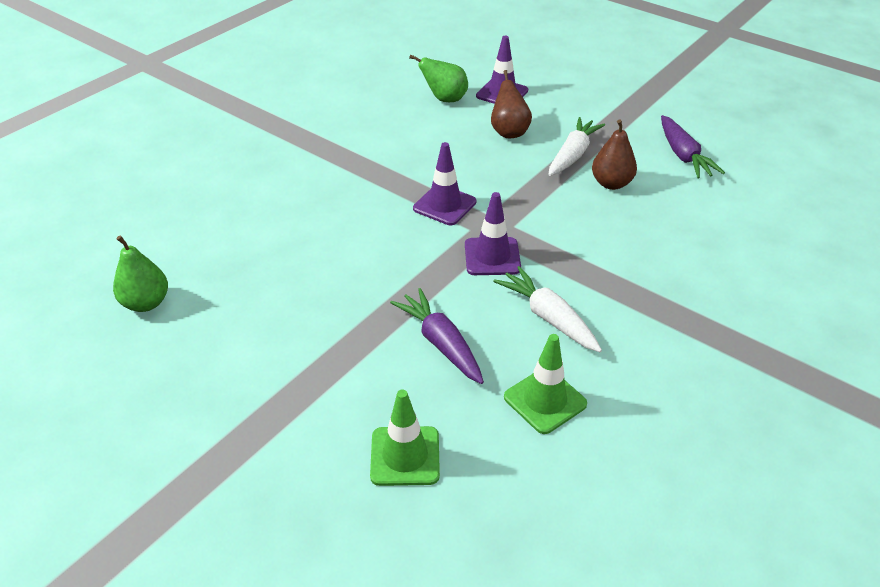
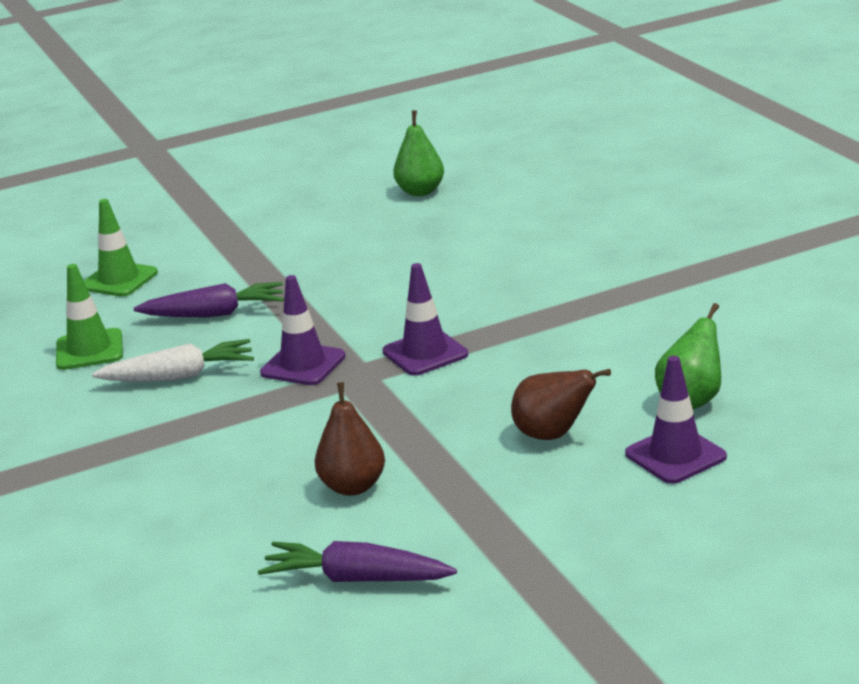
camera: 120 degrees right, 15 degrees down
white carrot [549,117,605,176] -> none

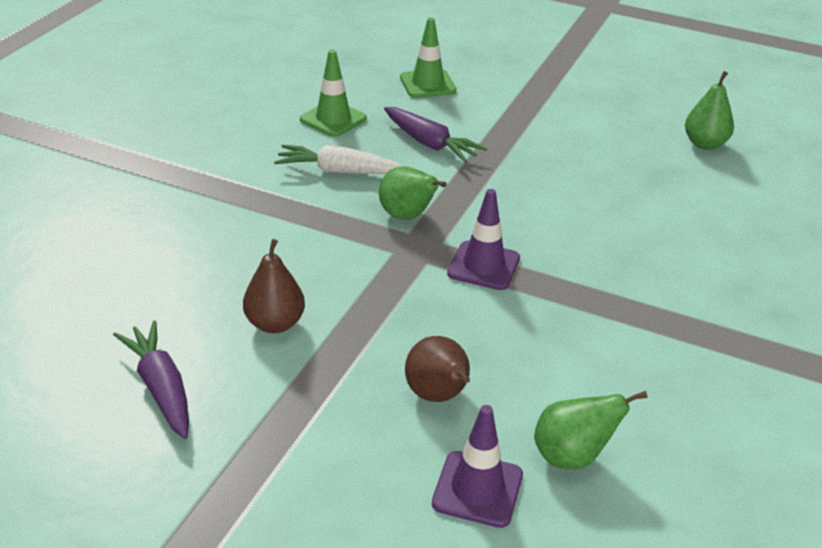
camera: 45 degrees right, 10 degrees up
white carrot [92,339,254,382] -> white carrot turned 150 degrees clockwise [274,144,405,174]
purple traffic cone [260,275,346,385] -> green pear [379,166,447,220]

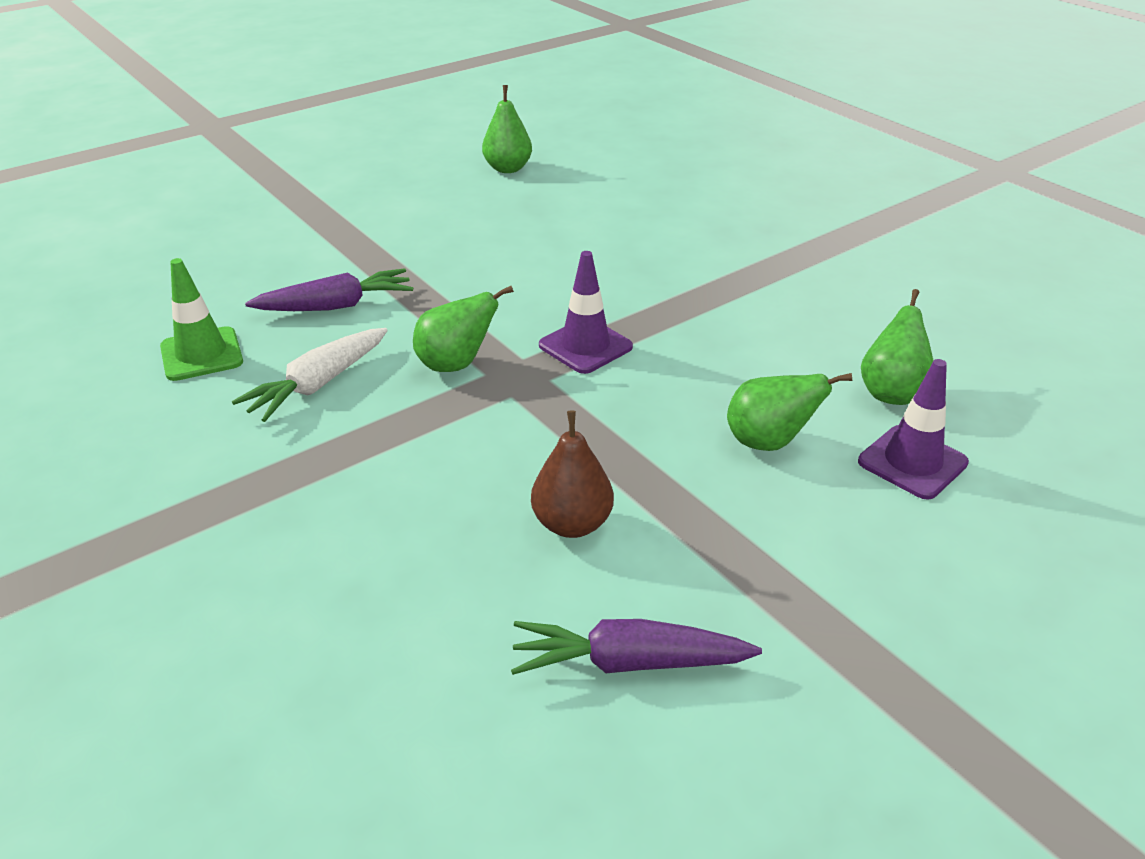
camera: 60 degrees left, 0 degrees up
green traffic cone [400,17,457,98] -> none
brown pear [405,336,470,402] -> green pear [727,373,852,451]

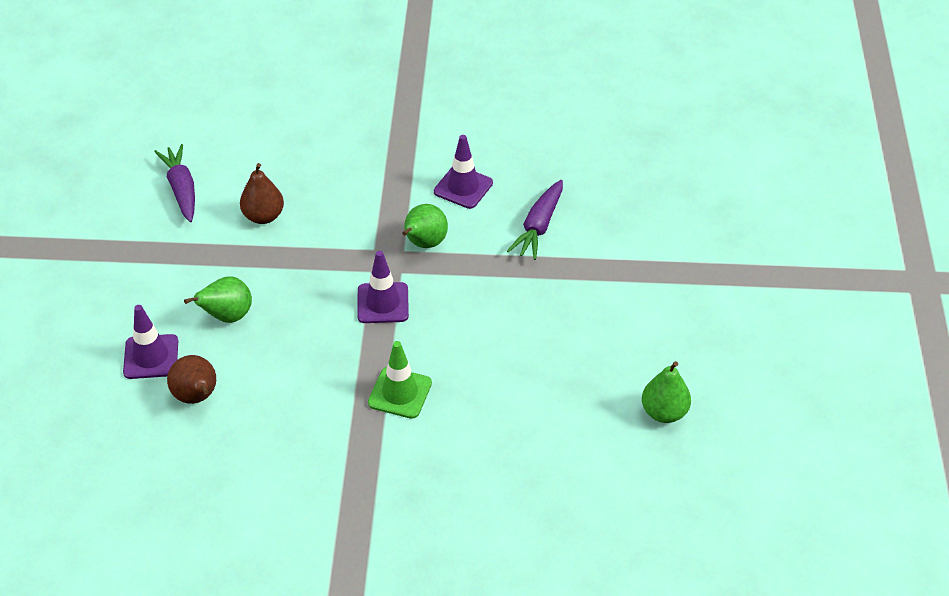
camera: 130 degrees right, 10 degrees up
green traffic cone [160,258,243,381] -> green traffic cone moved to [368,341,432,419]
white carrot [232,328,388,422] -> purple traffic cone [434,135,493,209]
purple carrot [511,619,762,675] -> purple carrot turned 60 degrees counterclockwise [154,144,195,222]
green pear [861,289,934,405] -> brown pear [167,355,216,404]

